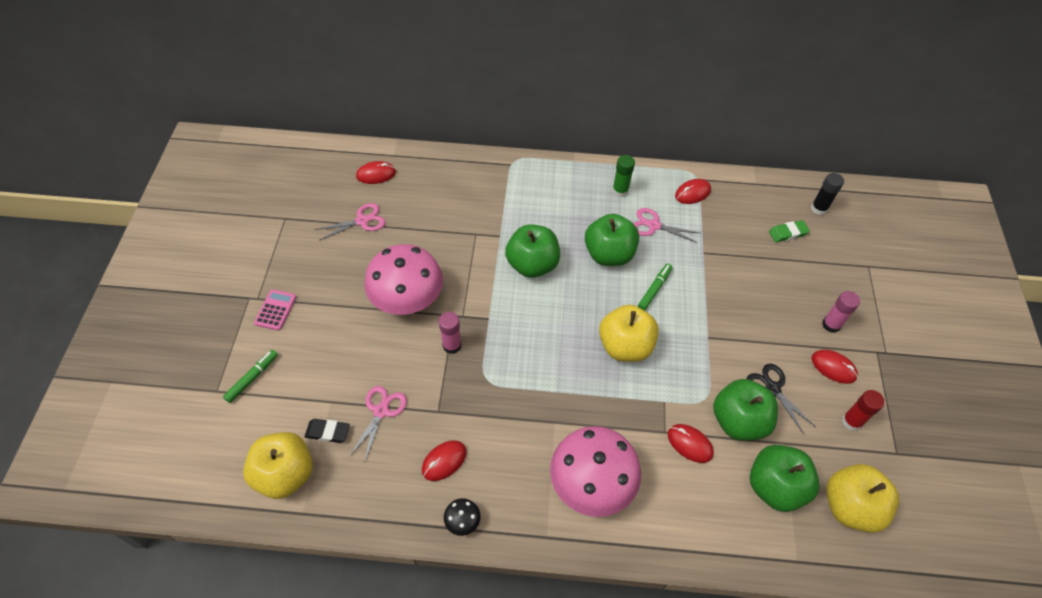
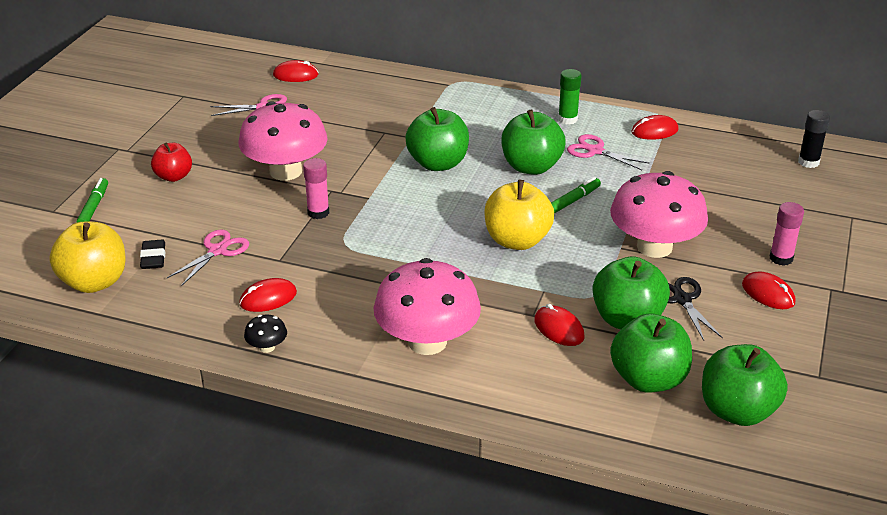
camera: 15 degrees right, 20 degrees down
green marker [223,350,278,403] -> green marker turned 45 degrees counterclockwise [77,178,108,222]
pink calculator [254,289,296,331] -> none
black eraser [305,419,350,443] -> black eraser turned 60 degrees clockwise [140,240,165,269]
green eraser [769,220,810,242] -> none
yellow apple [827,464,899,533] -> green apple [702,344,788,426]
red glue stick [842,390,885,431] -> none
none -> red apple [151,143,192,182]
none -> pink mushroom [610,171,708,258]

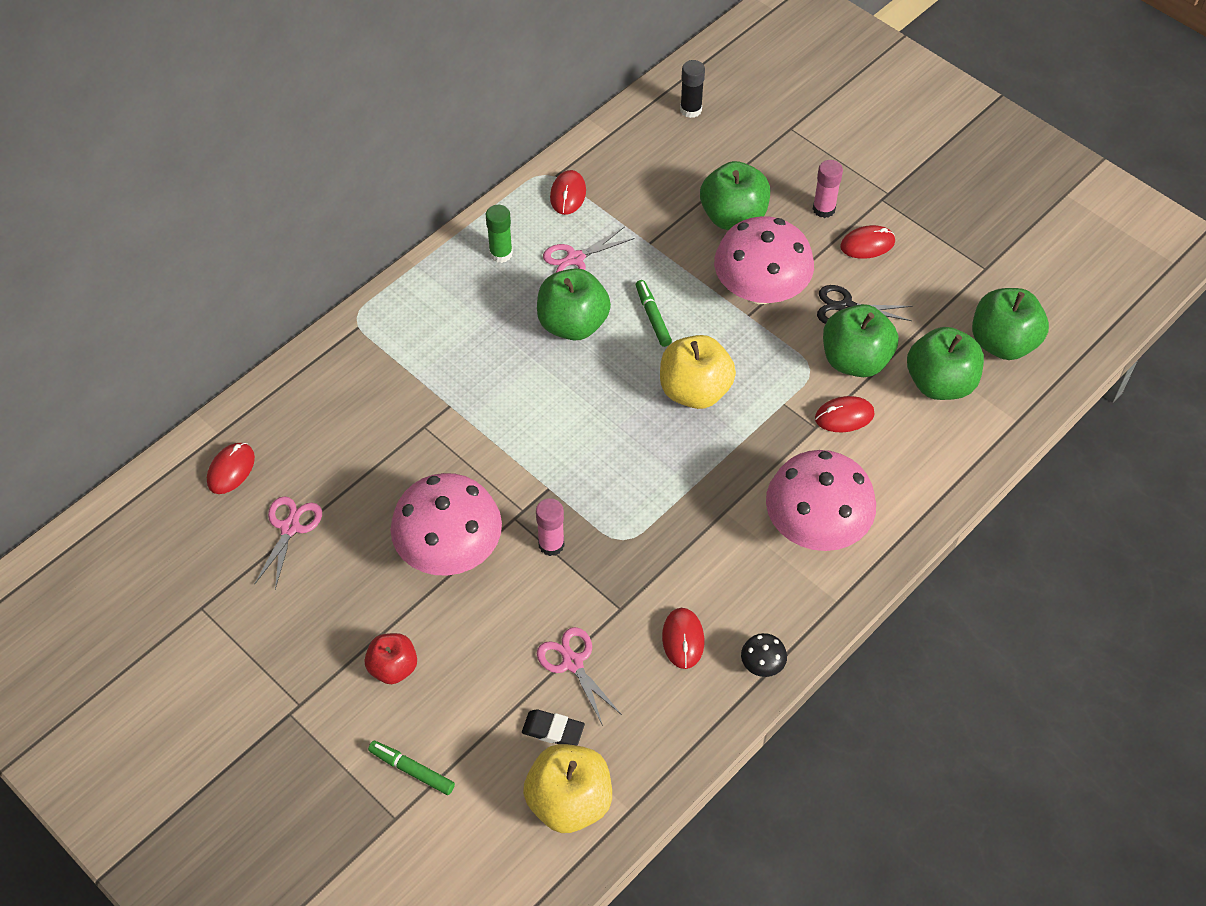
camera: 65 degrees left, 20 degrees up
green apple [405,107,469,171] -> green apple moved to [700,161,770,230]

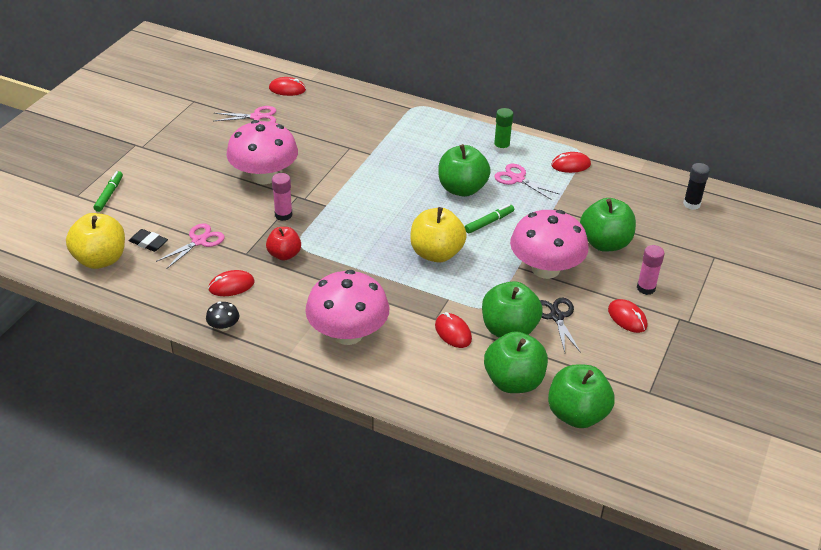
camera: 70 degrees right, 15 degrees down
red apple [364,633,417,684] -> red apple moved to [266,227,301,261]
black eraser [522,709,585,746] -> black eraser turned 60 degrees counterclockwise [129,229,168,252]

